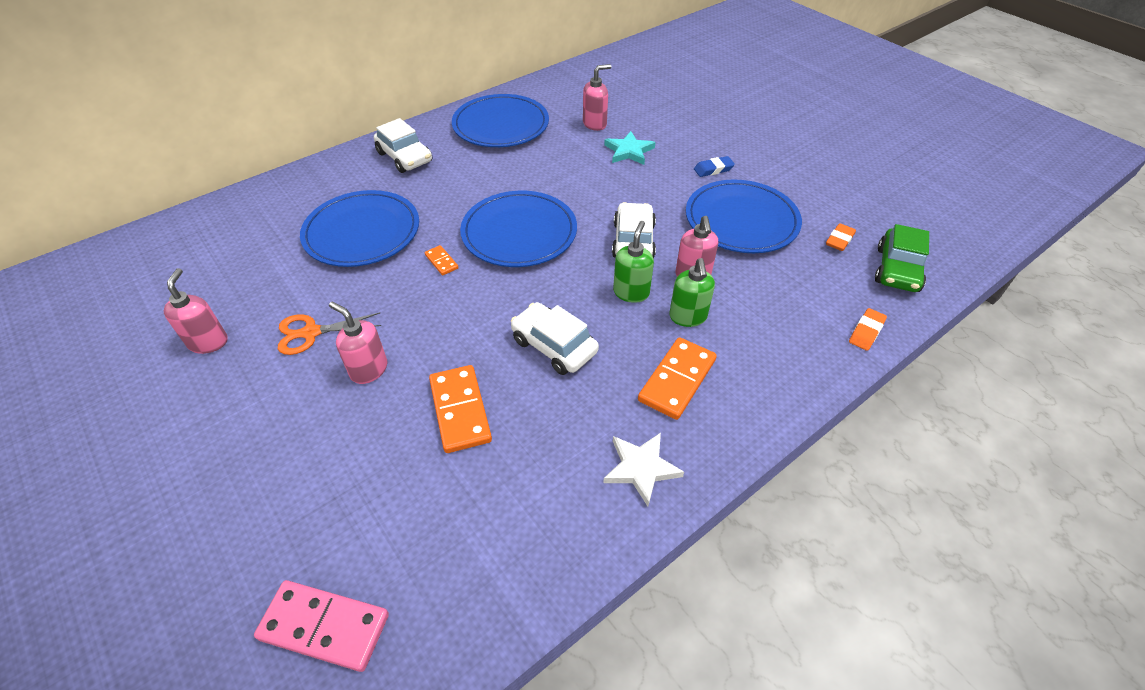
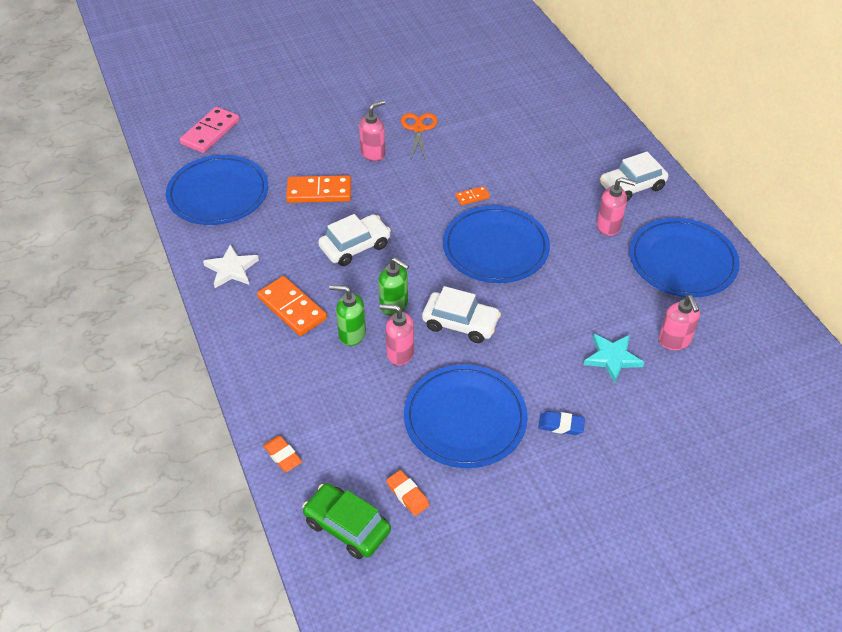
camera: 105 degrees right, 0 degrees up
pink soap dispenser [164,268,228,354] -> pink soap dispenser moved to [597,177,636,236]
blue plate [300,190,419,267] -> blue plate moved to [166,155,268,225]
blue eraser [694,156,735,177] -> blue eraser turned 75 degrees counterclockwise [538,411,585,435]

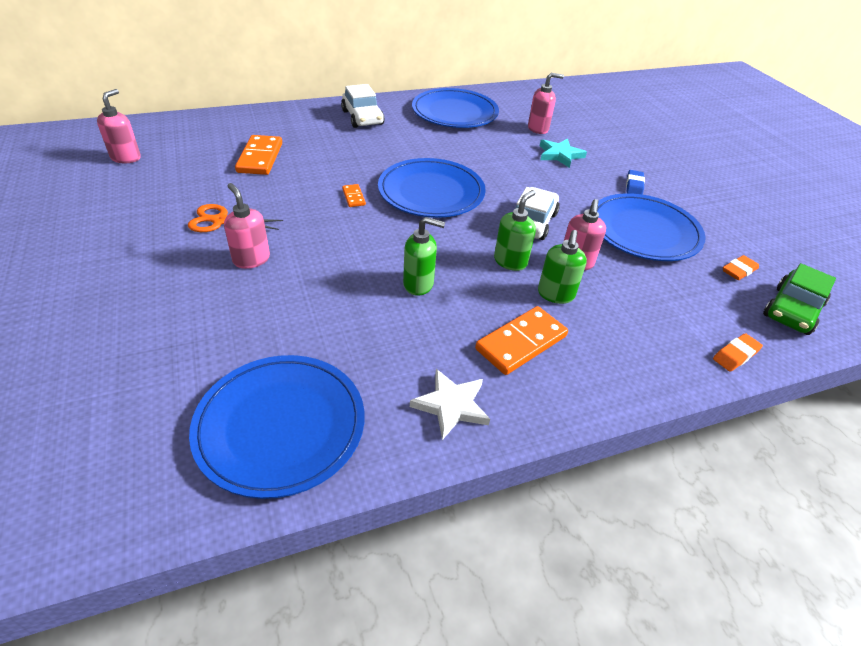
camera: 90 degrees left, 5 degrees down
pink domino [180,107,240,153] -> none
orange domino [286,175,351,203] -> orange domino moved to [235,135,282,175]
white car [318,214,391,266] -> green soap dispenser [403,217,445,296]
pink soap dispenser [597,177,636,236] -> pink soap dispenser moved to [97,89,141,163]

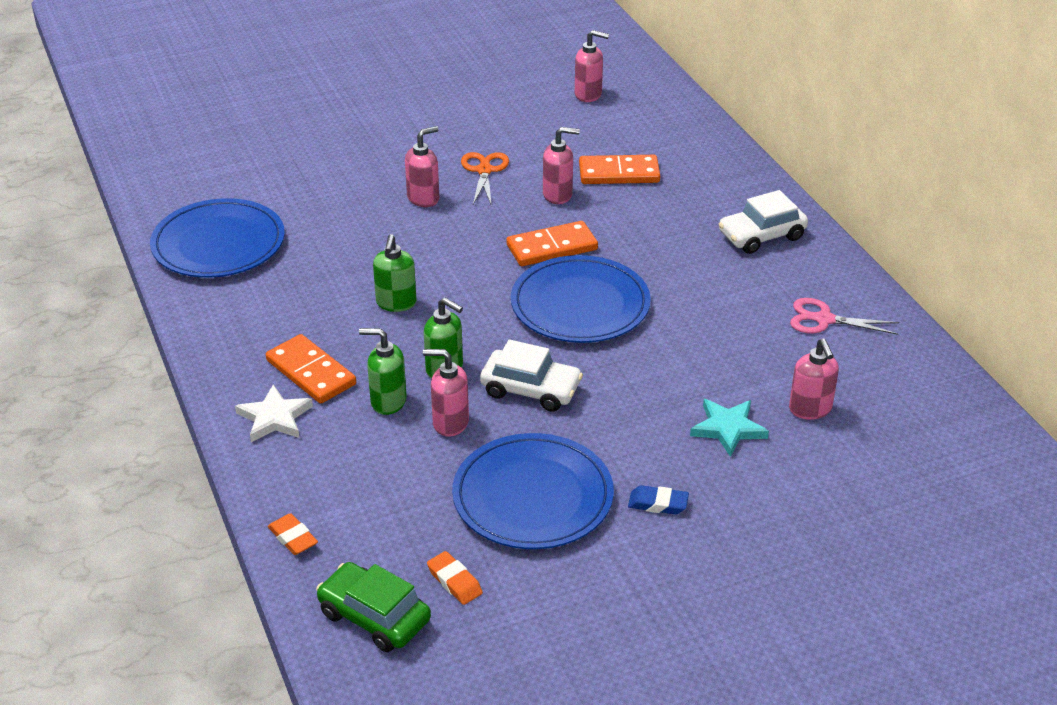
camera: 90 degrees right, 5 degrees down
orange domino [342,184,366,207] -> orange domino [507,221,598,266], size x2.02
white star [410,369,490,440] -> white star moved to [235,385,313,442]
blue plate [412,88,499,128] -> pink scissors [790,298,899,335]
none -> pink soap dispenser [543,127,580,204]

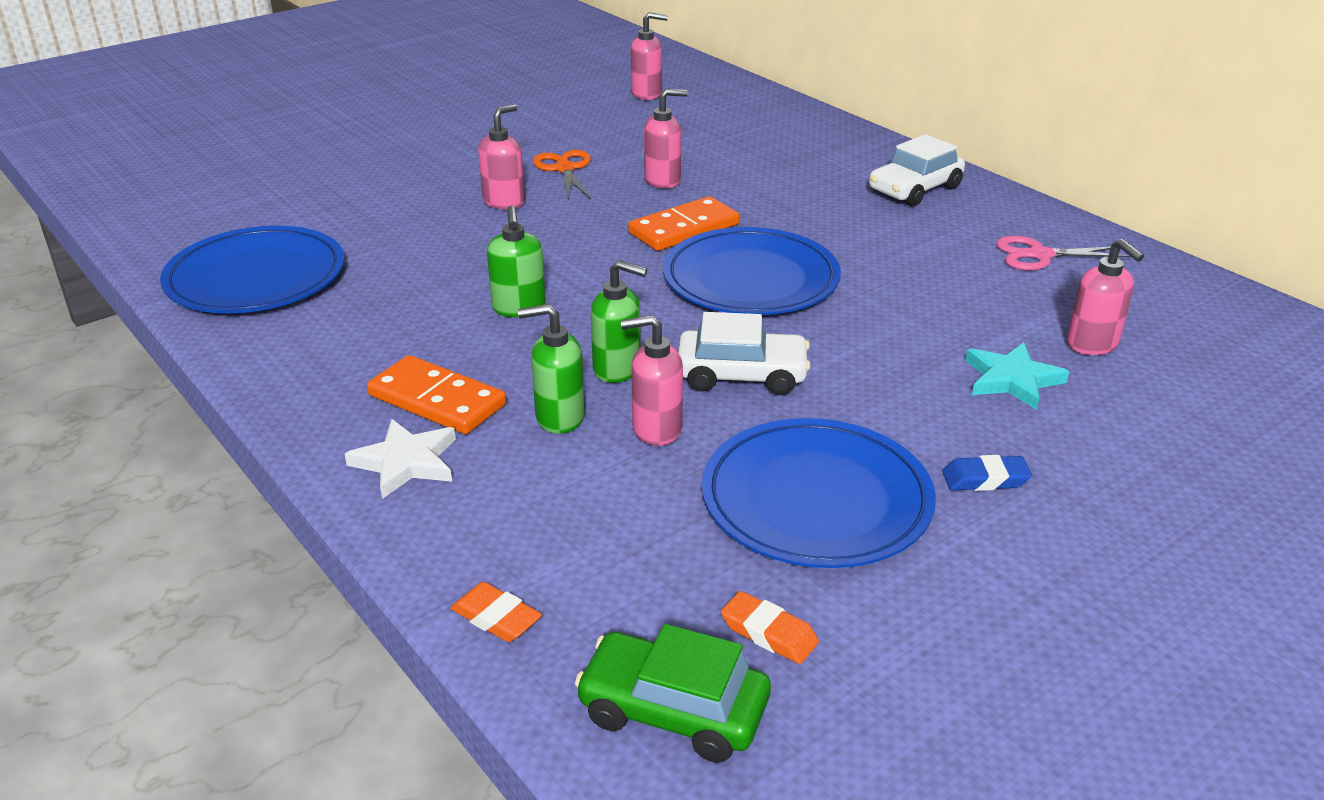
camera: 15 degrees left, 5 degrees down
orange domino [579,155,660,184] -> none

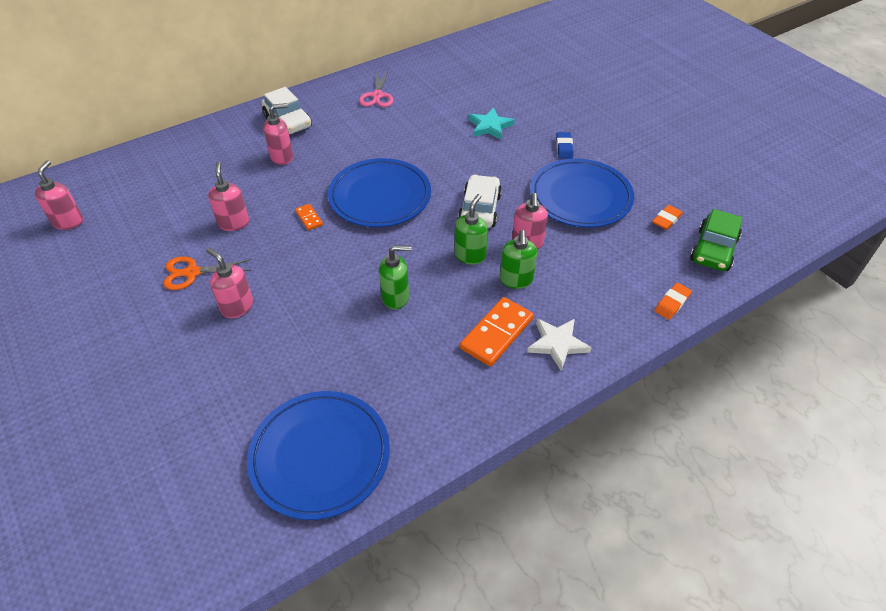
camera: 85 degrees left, 15 degrees up
orange domino [628,196,740,251] -> orange domino [295,204,323,230], size x0.50
pink soap dispenser [1067,239,1144,355] -> pink soap dispenser moved to [263,103,293,165]

